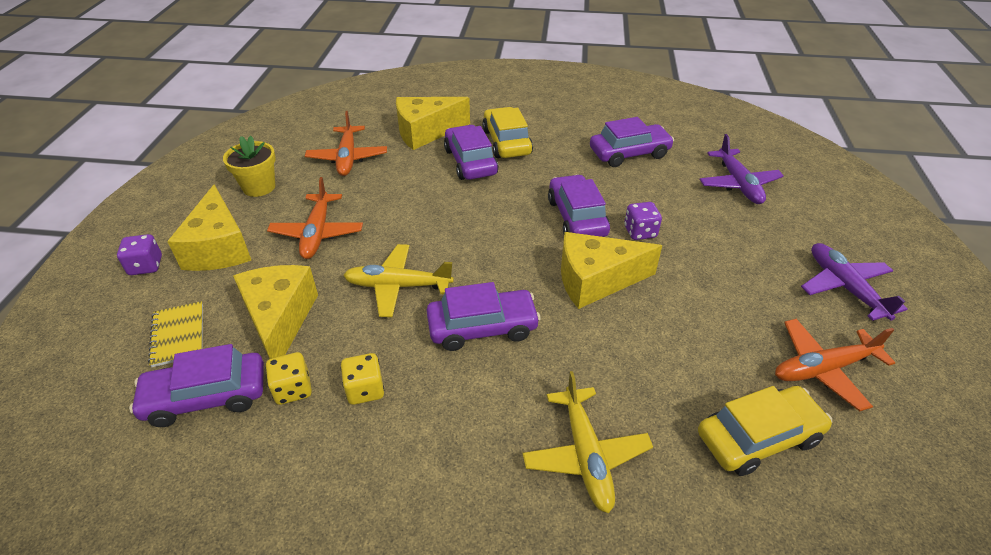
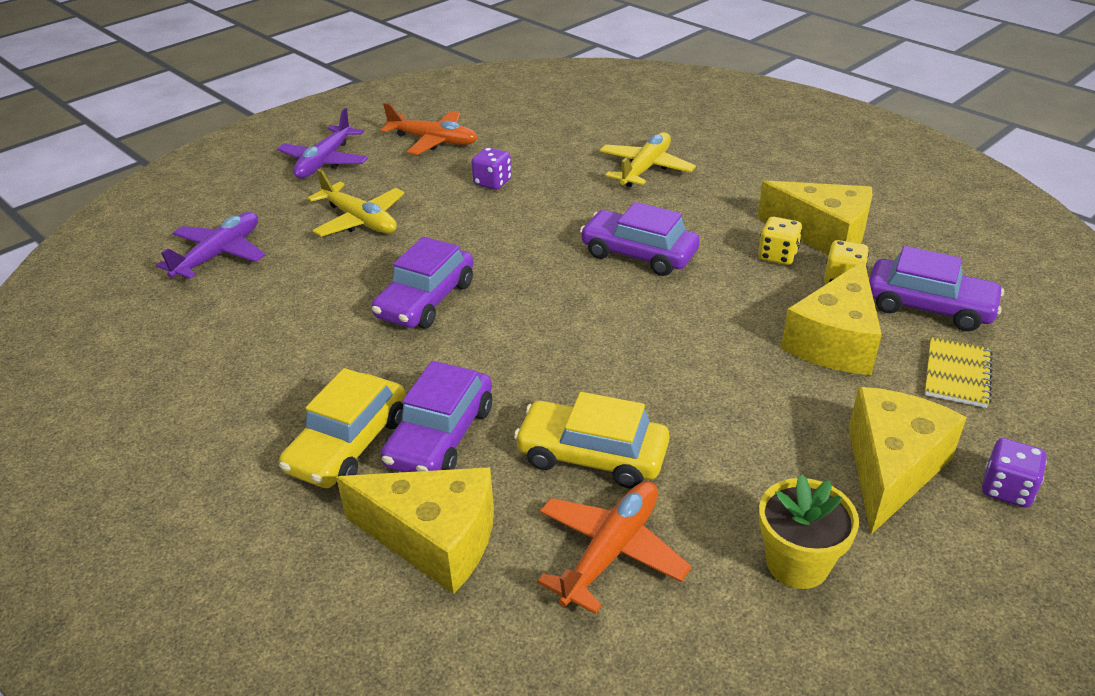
camera: 140 degrees left, 5 degrees down
orange plane [267,177,363,259] -> none
yellow plane [343,244,454,317] -> yellow plane moved to [307,169,405,237]
yellow cheese [561,232,662,309] -> yellow cheese moved to [758,180,872,255]
purple car [590,117,674,167] -> none
purple dice [624,202,662,240] -> purple dice moved to [471,147,512,190]
yellow car [698,386,832,476] -> yellow car moved to [514,392,670,489]

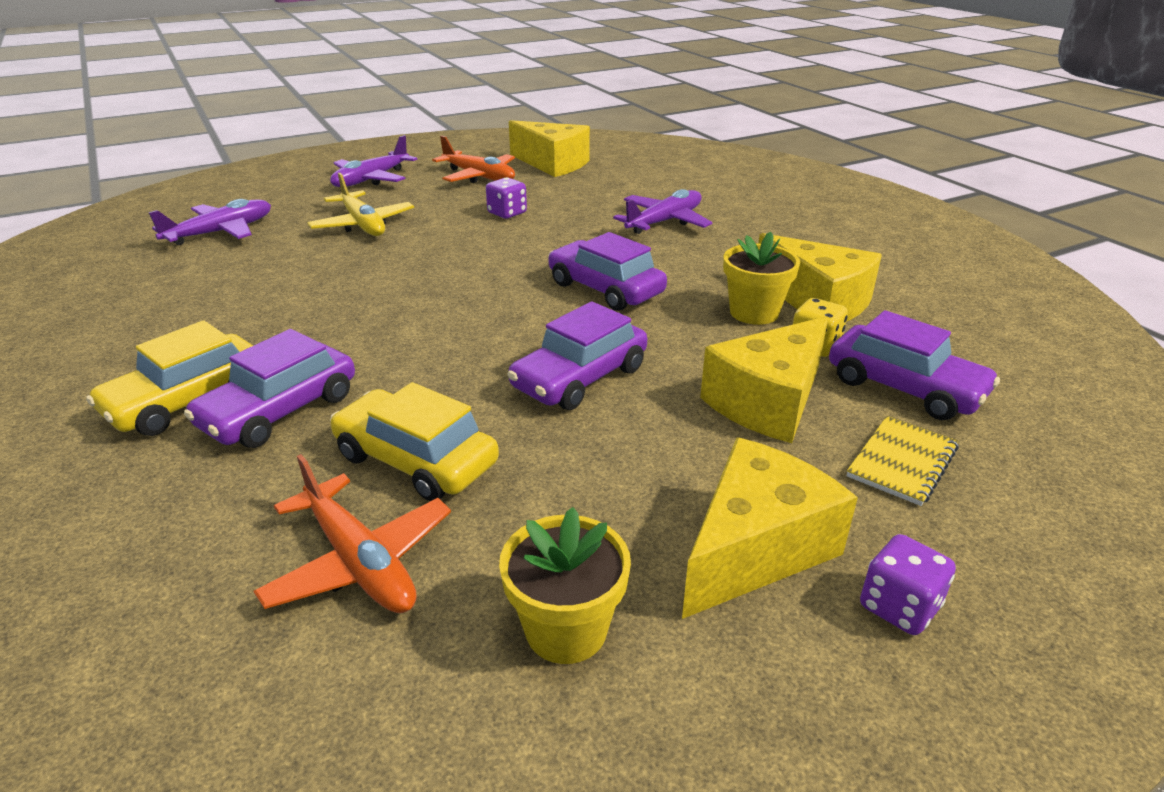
camera: 15 degrees right, 5 degrees down
yellow cheese [336,467,494,594] -> yellow cheese moved to [509,120,590,177]
purple car [372,237,474,328] -> purple car moved to [507,302,647,410]
orange plane [537,481,692,614] -> orange plane turned 90 degrees clockwise [253,454,451,613]
yellow plane [600,132,696,187] -> purple plane [613,189,713,234]
yellow dice [758,217,802,265] -> yellow flower pot [723,231,800,325]

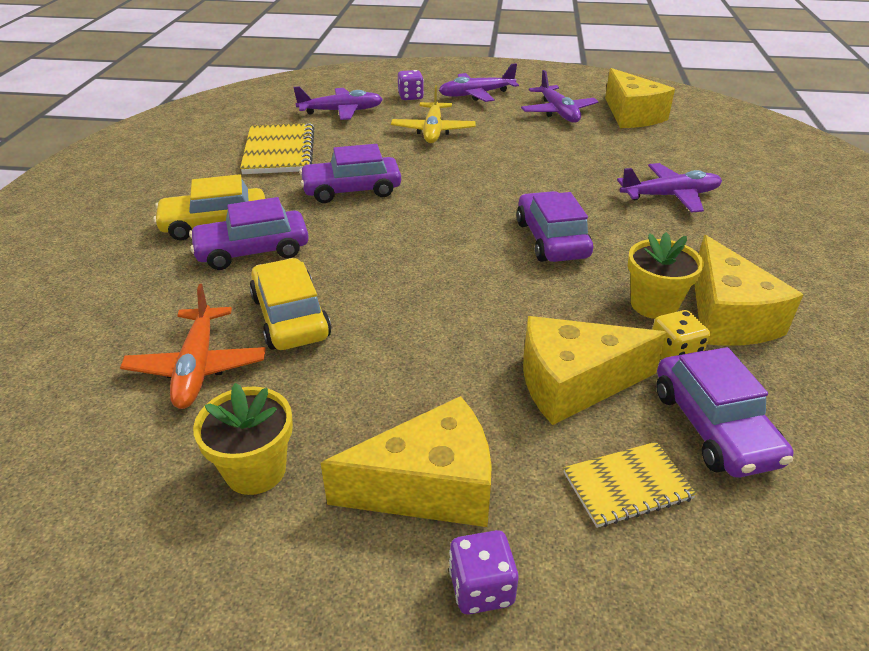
camera: 35 degrees right, 5 degrees up
orange plane [432,136,515,183] -> purple plane [521,70,599,123]
purple dice [486,177,527,218] -> purple dice moved to [398,70,424,100]
purple car [507,302,647,410] -> purple car moved to [299,144,401,203]
none -> yellow notebook [240,123,315,174]

